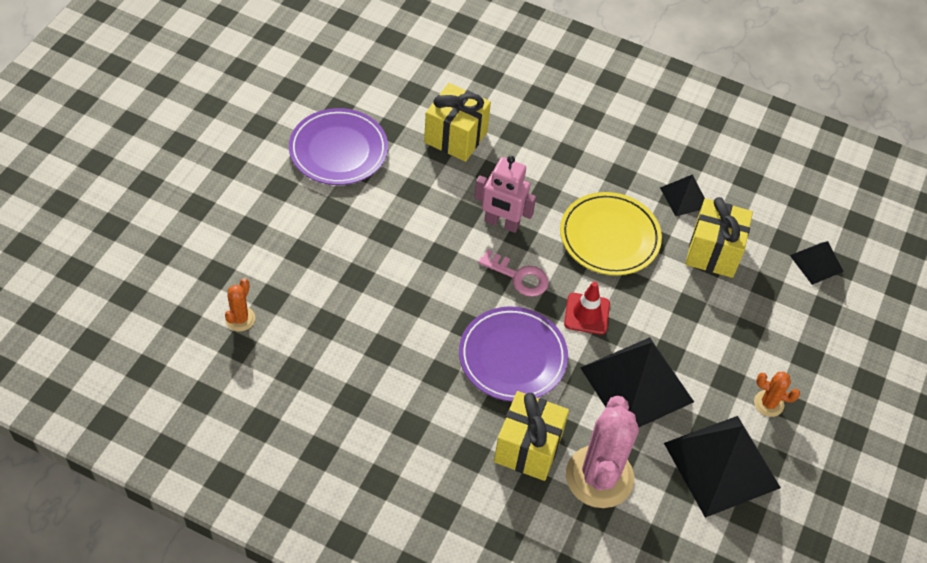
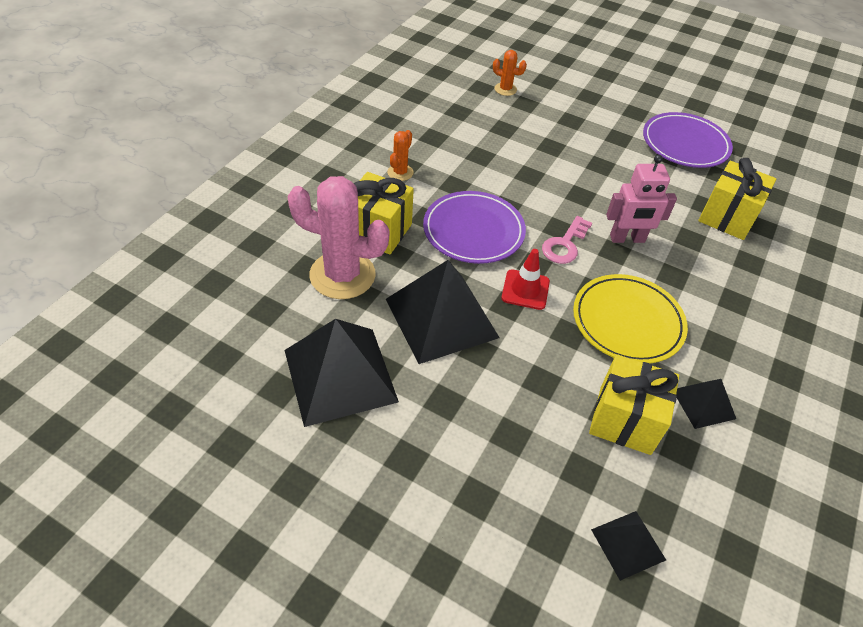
camera: 95 degrees right, 5 degrees down
pink robot [474,156,536,233] -> pink robot turned 120 degrees counterclockwise [606,155,677,243]
orange cactus [754,372,800,417] -> orange cactus moved to [387,130,414,181]

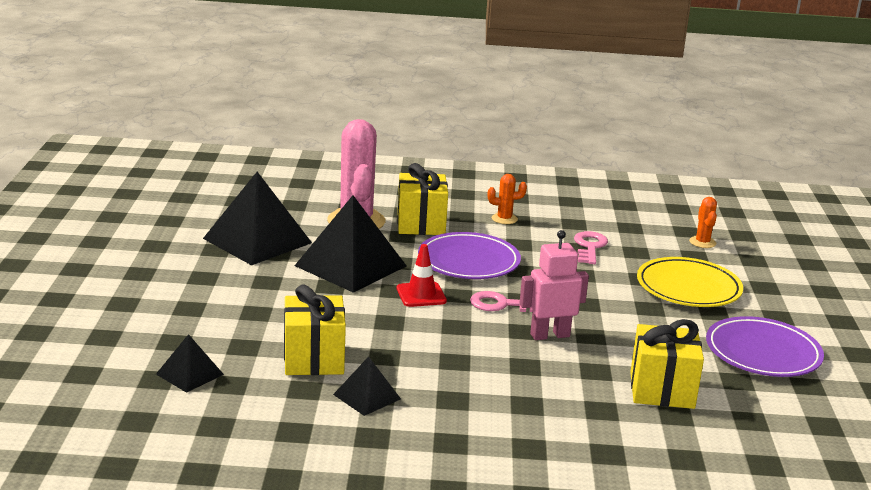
camera: 65 degrees right, 25 degrees down
yellow plate [573,274,688,364] -> yellow plate moved to [637,257,743,307]
pink robot [606,155,677,243] -> pink robot turned 105 degrees clockwise [519,230,589,340]
none -> pink key [574,231,608,264]

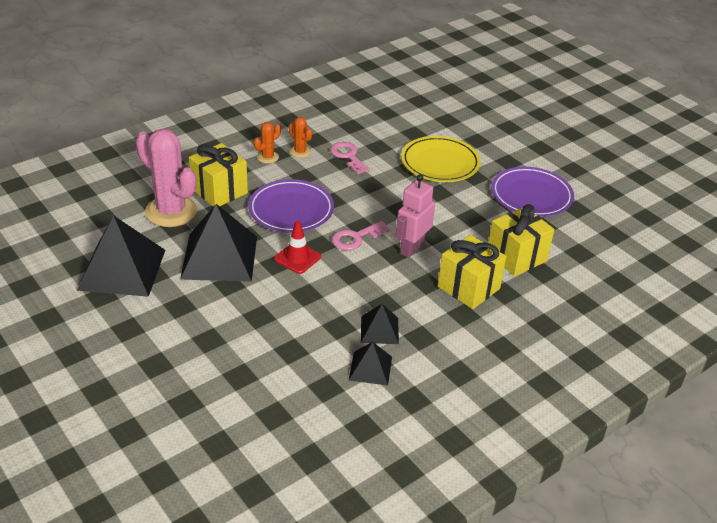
camera: 40 degrees left, 15 degrees up
black pyramid [156,334,224,393] -> black pyramid moved to [361,304,399,344]
yellow gift [284,285,346,375] -> yellow gift moved to [438,235,506,309]
orange cactus [689,197,717,248] -> orange cactus moved to [289,117,312,158]

